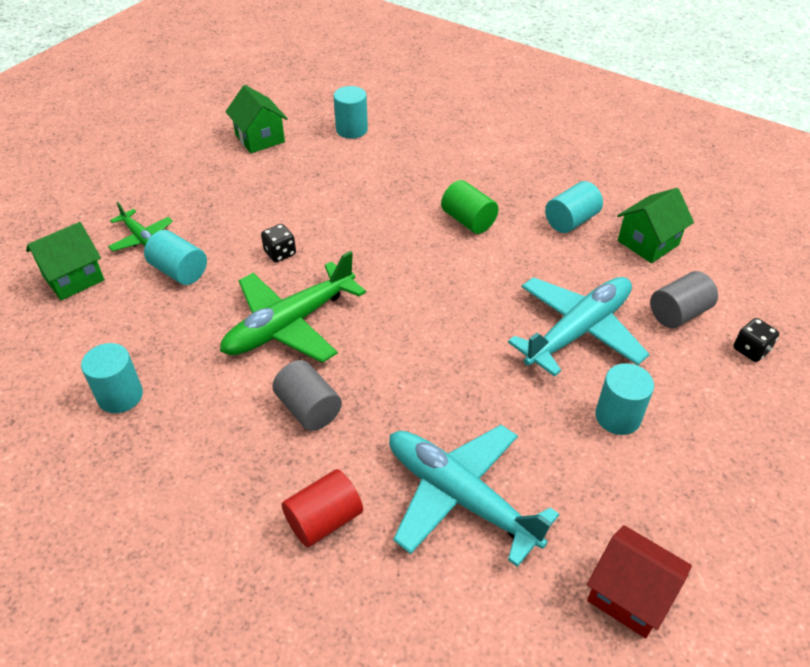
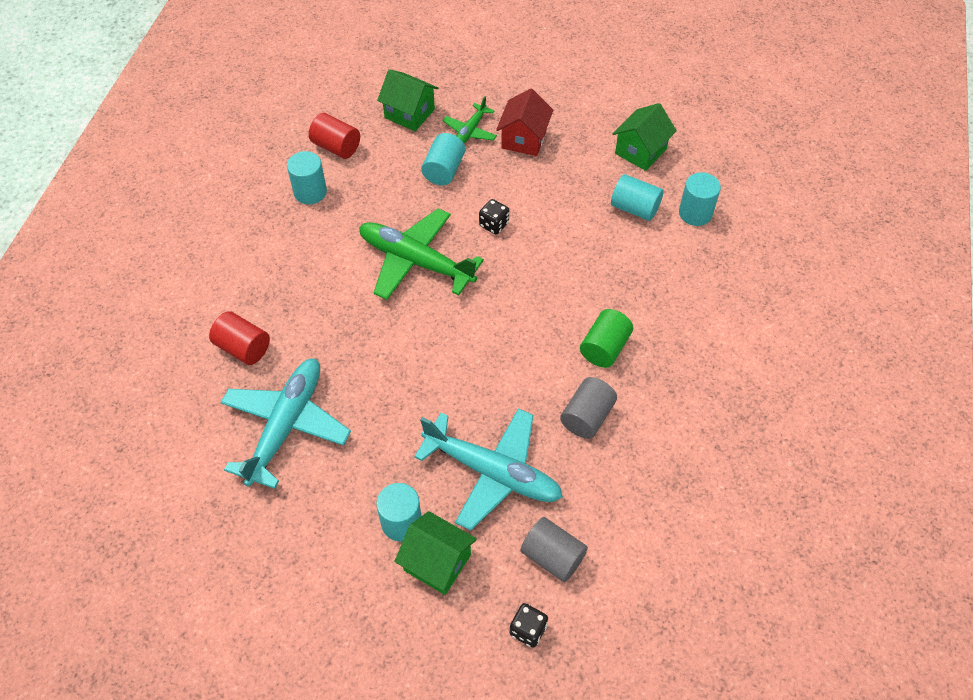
camera: 70 degrees right, 10 degrees up
grey cylinder [272,360,342,431] -> grey cylinder moved to [560,377,617,439]
turquoise cylinder [545,181,603,233] -> turquoise cylinder moved to [611,174,664,221]
red house [587,525,692,638] -> red house moved to [496,89,553,156]
green house [617,188,694,263] -> green house moved to [394,511,477,595]
none -> red cylinder [309,113,360,159]

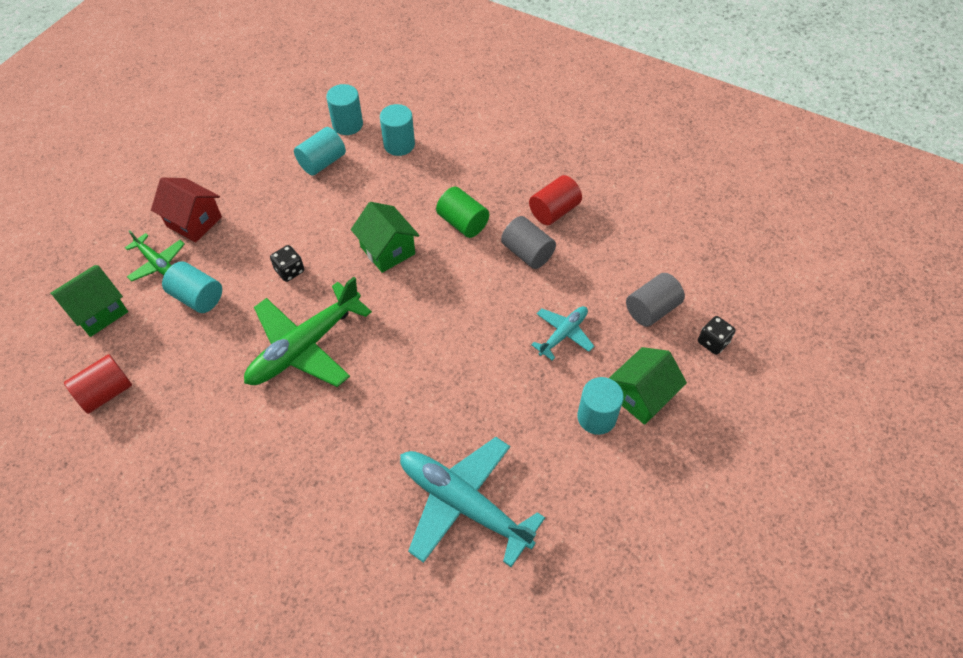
camera: 75 degrees left, 0 degrees up
red cylinder [209,311,270,365] -> red cylinder moved to [529,175,582,225]
turquoise cylinder [287,151,327,204] -> turquoise cylinder moved to [380,104,415,156]
turquoise plane [414,408,563,531] -> turquoise plane [531,306,594,361], size x0.52
green house [612,103,677,171] -> green house moved to [351,202,419,273]

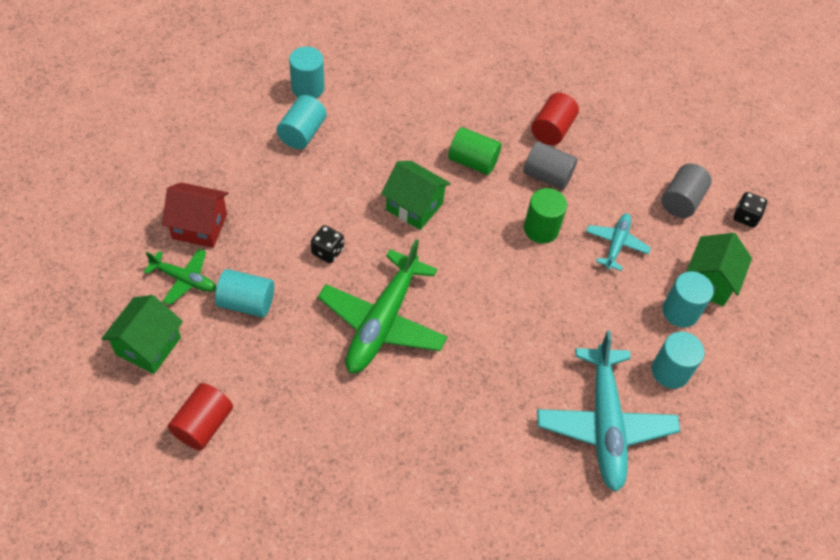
camera: 25 degrees left, 0 degrees up
turquoise cylinder [380,104,415,156] -> turquoise cylinder moved to [652,332,705,389]
turquoise plane [400,437,545,567] -> turquoise plane turned 105 degrees counterclockwise [537,331,680,492]
none -> green cylinder [524,188,567,243]

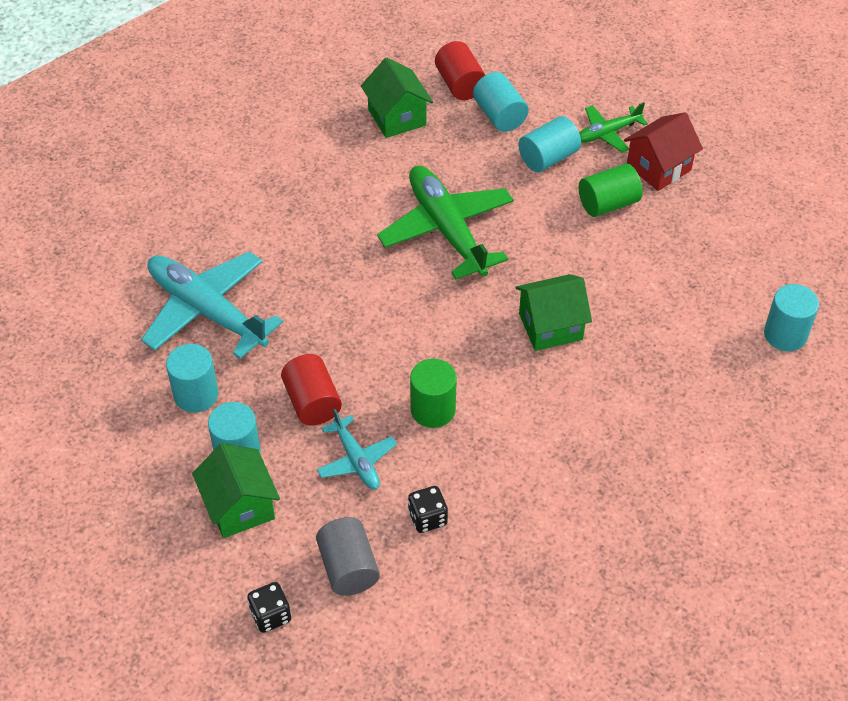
camera: 135 degrees right, 5 degrees down
green house [101,295,183,374] -> green house moved to [361,58,433,138]
turquoise cylinder [276,95,327,149] -> turquoise cylinder moved to [473,72,529,132]
black dice [311,225,344,263] -> black dice moved to [408,486,448,533]
green cylinder [448,127,502,175] -> green cylinder moved to [578,163,643,217]
grey cylinder [523,141,578,190] -> none
red cylinder [531,93,579,145] -> red cylinder moved to [281,354,342,426]

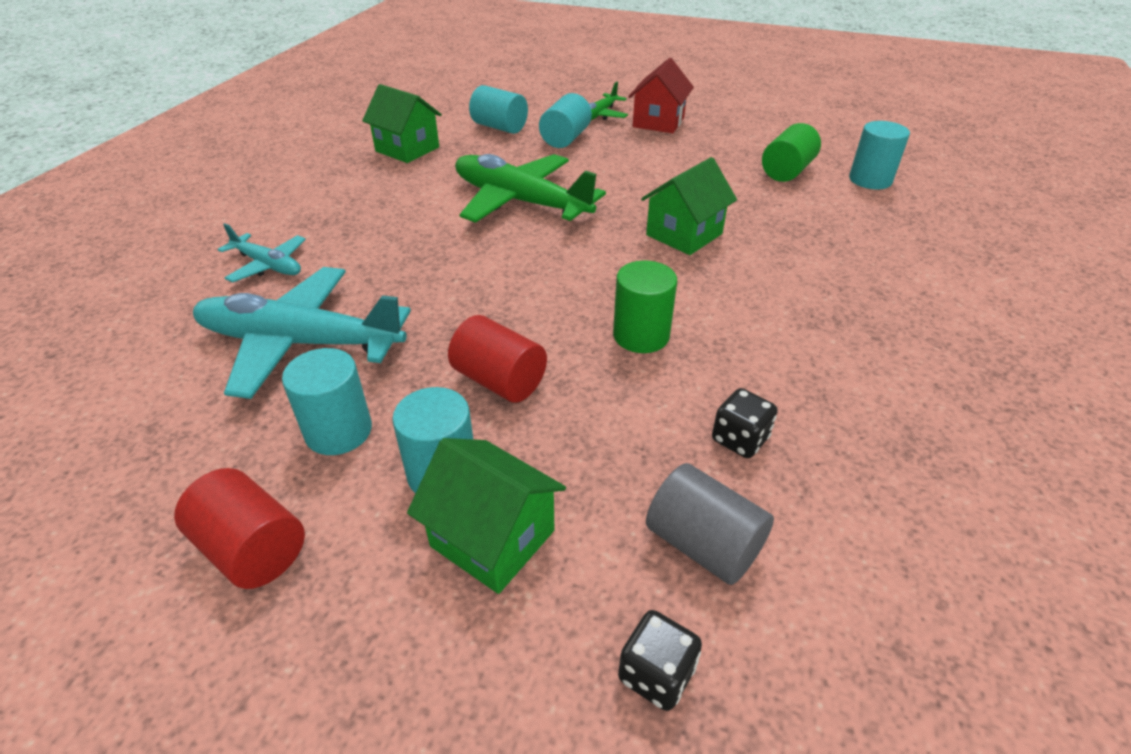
camera: 30 degrees left, 10 degrees down
turquoise plane [317,409,397,490] -> turquoise plane moved to [218,223,306,283]
red cylinder [435,41,485,100] -> red cylinder moved to [174,468,305,589]
green cylinder [578,163,643,217] -> green cylinder moved to [762,123,821,182]

